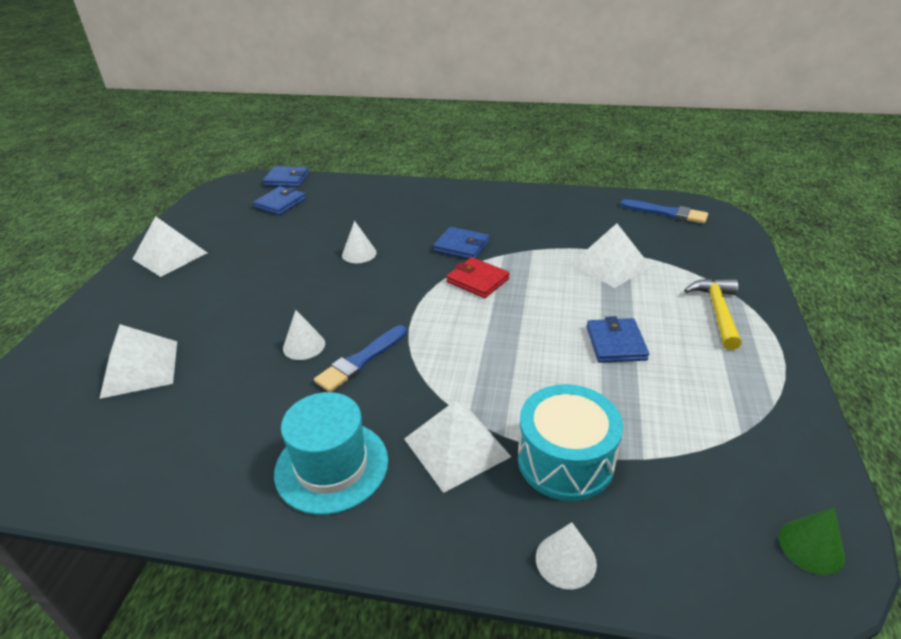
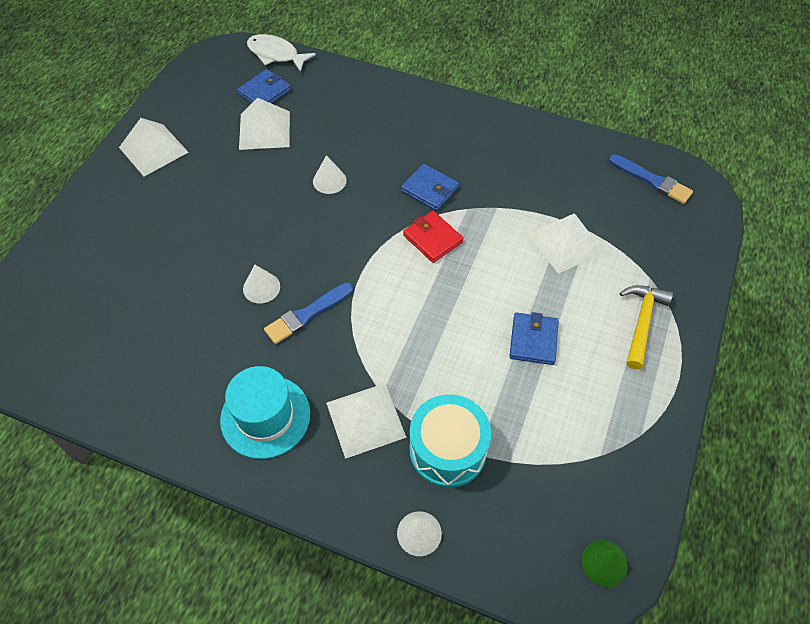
camera: 10 degrees right, 20 degrees up
white pyramid [99,324,177,399] -> white pyramid moved to [239,98,290,150]
blue wallet [263,166,309,187] -> white fish [247,34,316,72]

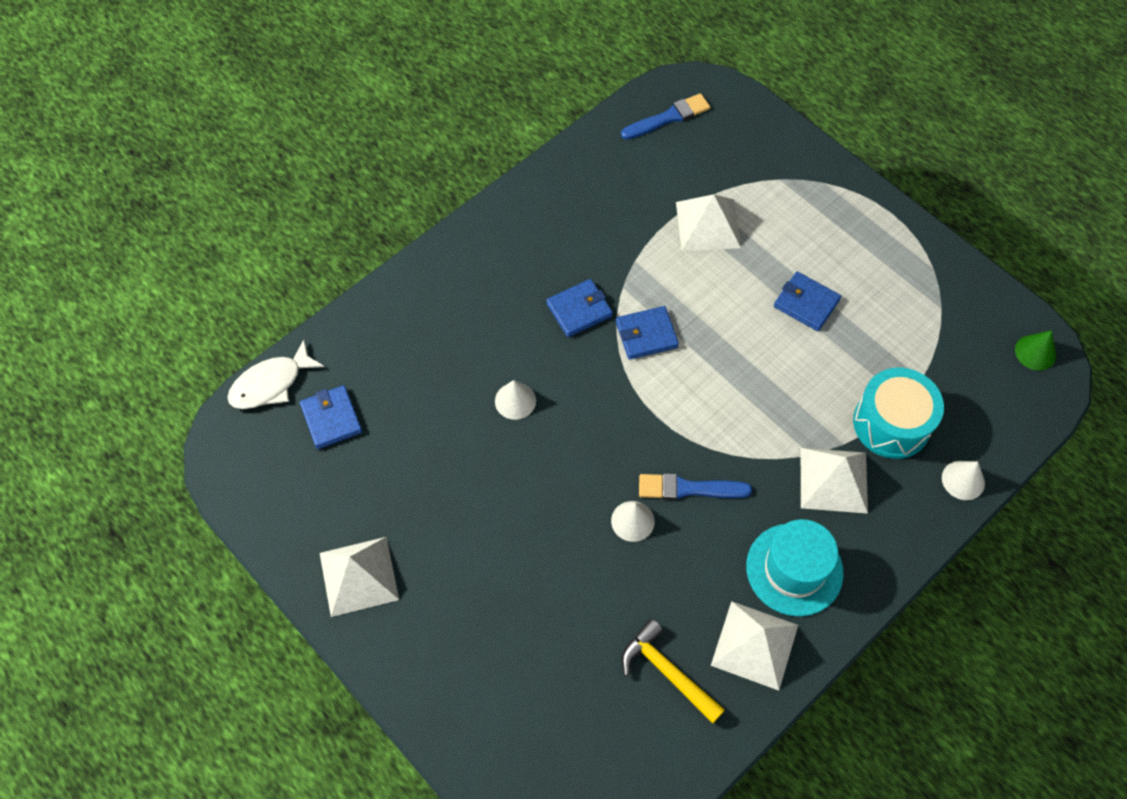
camera: 65 degrees left, 5 degrees up
white pyramid [239,98,290,150] -> white pyramid moved to [711,601,798,691]
blue brush [264,283,353,344] -> blue brush turned 105 degrees clockwise [639,474,752,500]
red wallet [403,211,463,263] -> blue wallet [616,306,679,360]
yellow hammer [620,285,673,369] -> yellow hammer moved to [622,619,725,724]

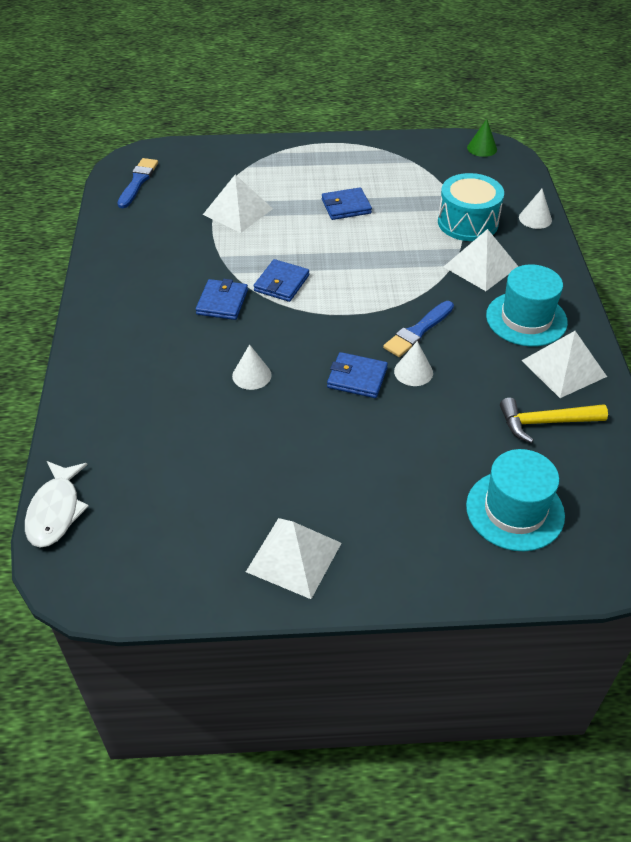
camera: 50 degrees left, 15 degrees down
blue wallet [300,385,362,449] -> blue wallet moved to [327,352,388,398]
none -> turquoise hat [466,449,565,551]

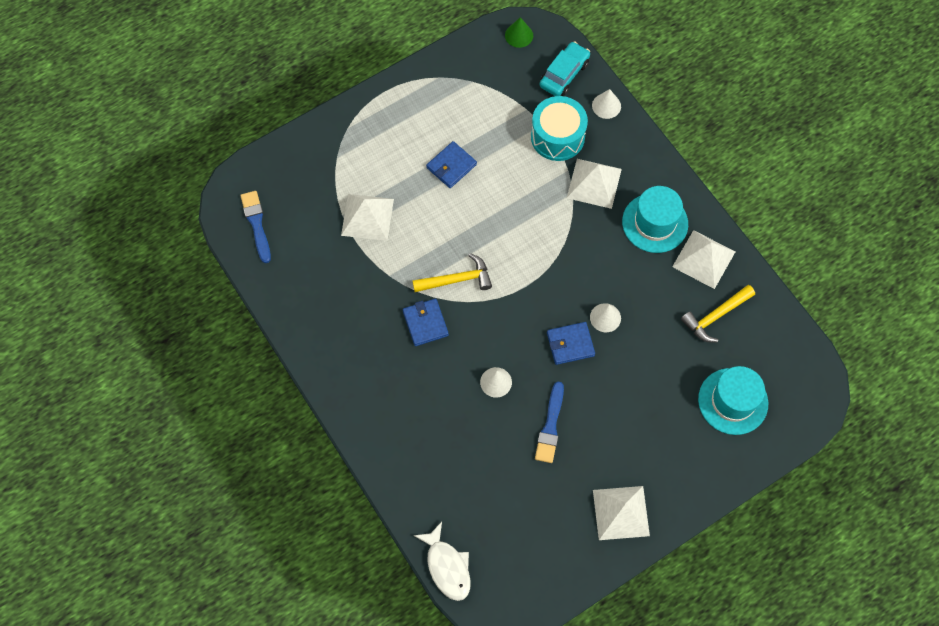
camera: 30 degrees left, 20 degrees up
blue wallet [253,259,309,302] -> yellow hammer [412,253,492,292]
blue brush [383,301,454,357] -> blue brush moved to [535,382,564,463]
none -> turquoise car [540,41,590,96]

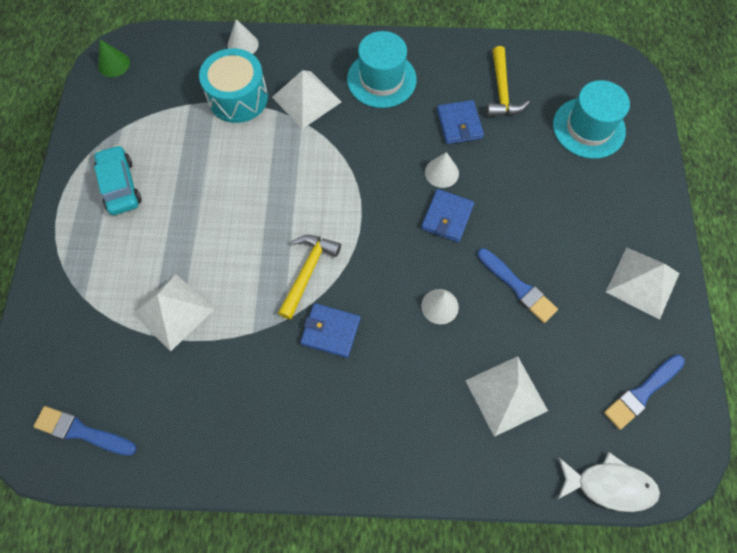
camera: 55 degrees left, 0 degrees up
blue wallet [426,141,477,188] -> blue wallet moved to [437,100,484,144]
turquoise car [540,41,590,96] -> turquoise car moved to [94,145,141,215]
white pyramid [672,230,735,289] -> white pyramid moved to [465,356,548,437]
none -> blue brush [604,355,685,430]

